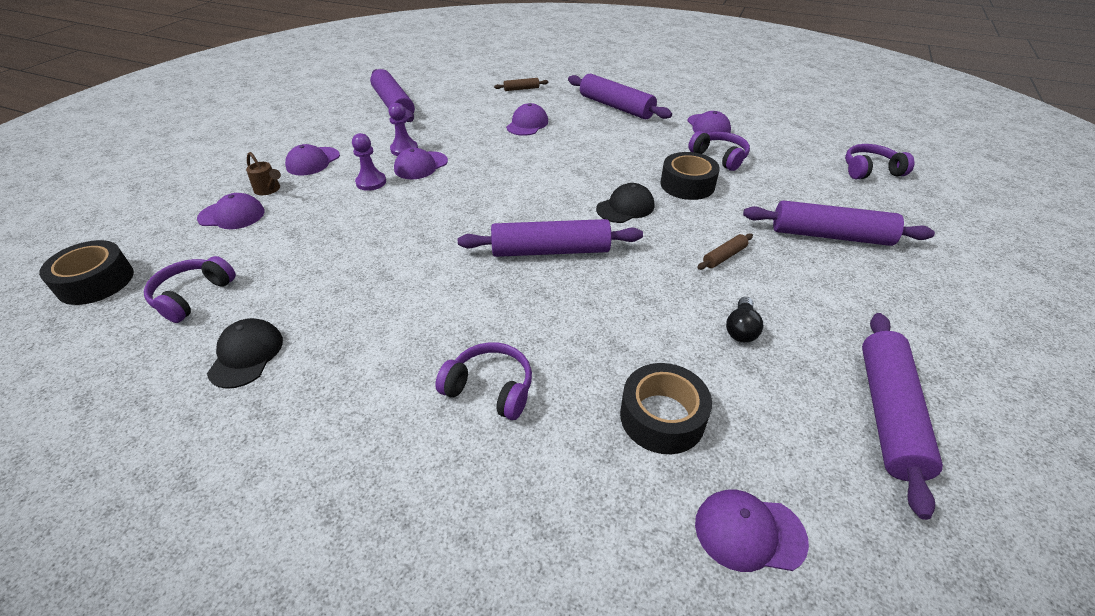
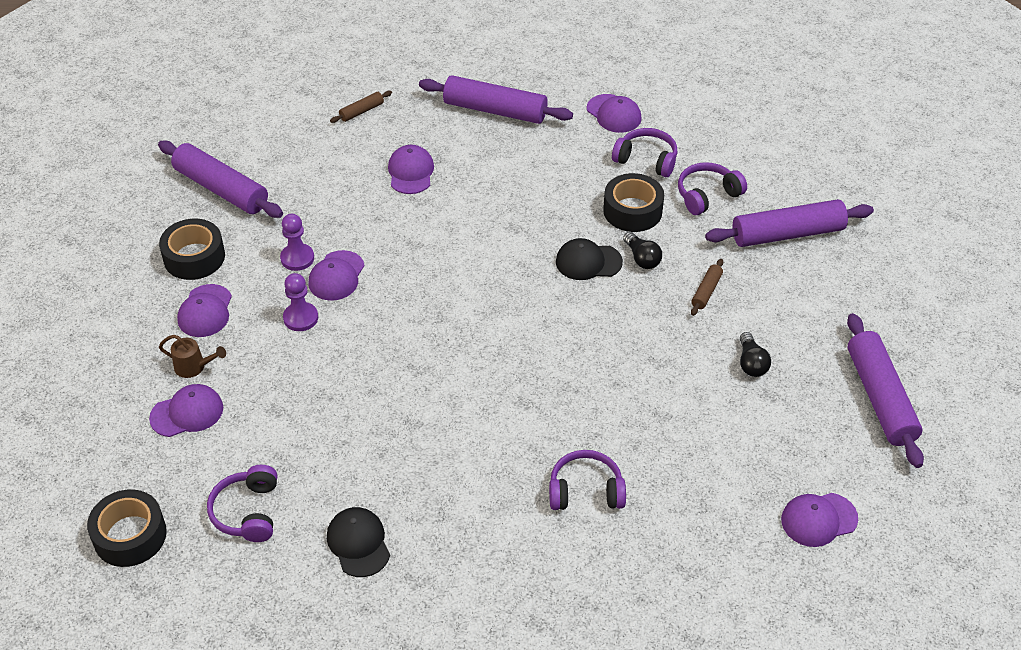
camera: 25 degrees left, 5 degrees up
purple rolling pin [458,219,643,257] -> none
black cap [596,183,654,223] -> black cap turned 120 degrees counterclockwise [556,238,623,280]
black tape [620,363,712,454] -> black tape moved to [159,219,225,280]
purple headphones [845,144,914,179] -> purple headphones moved to [678,162,747,215]
none -> black light bulb [623,232,662,269]

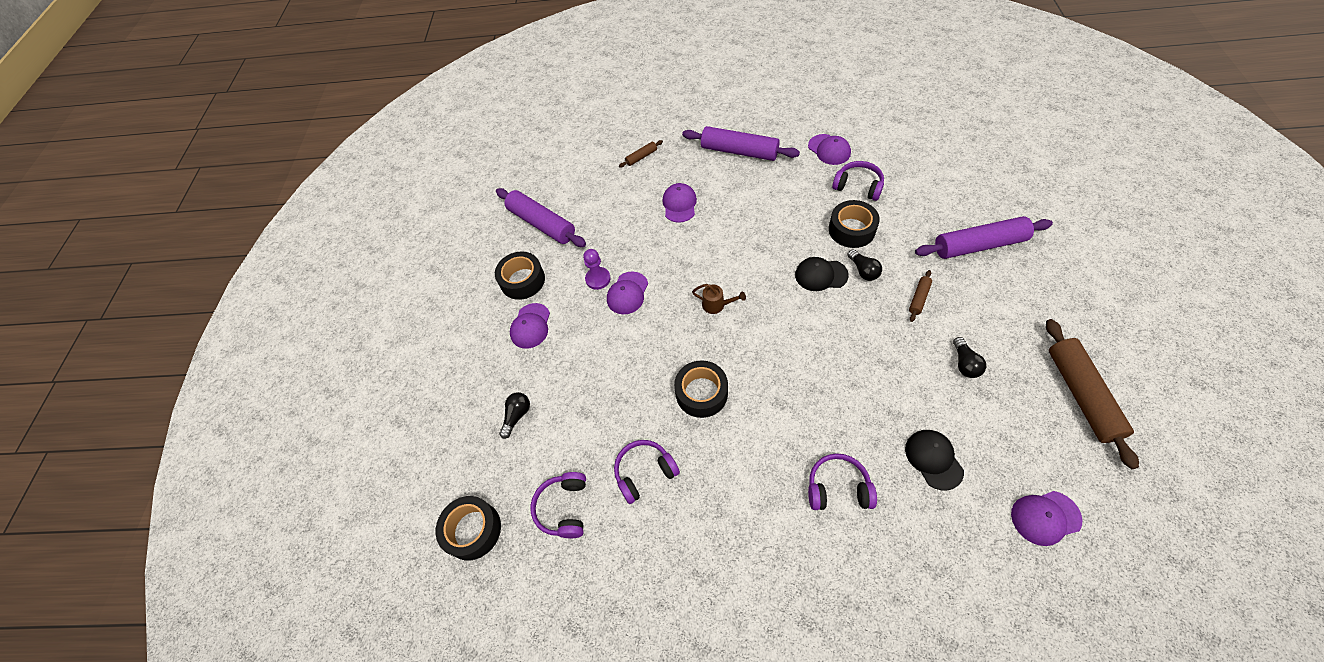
camera: 10 degrees right, 10 degrees up
purple cap [149,384,223,437] -> black light bulb [499,392,530,439]
brown watering can [159,335,226,378] -> brown watering can moved to [692,284,746,314]
purple pawn [283,273,318,331] -> none
black cap [327,507,390,577] -> black cap moved to [905,430,964,490]
purple headphones [678,162,747,215] -> purple headphones moved to [614,440,680,504]
purple rolling pin [847,313,924,468] -> brown rolling pin [1046,319,1139,469]
none -> black tape [674,360,728,418]

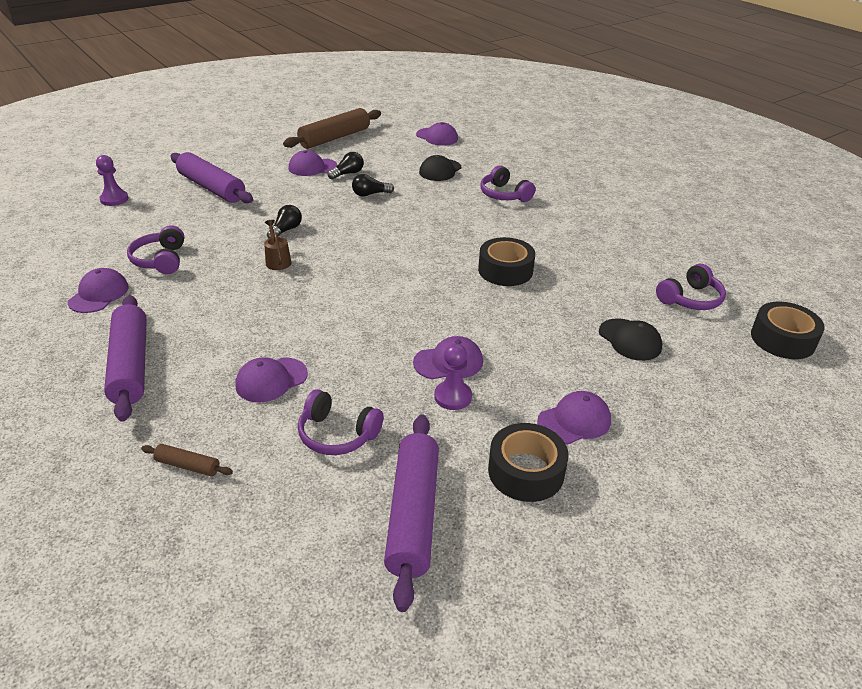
camera: 135 degrees left, 20 degrees down
black light bulb [499,392,530,439] -> black light bulb moved to [352,174,394,197]
purple headphones [614,440,680,504] -> purple headphones moved to [298,389,383,455]
brown watering can [692,284,746,314] -> brown watering can moved to [264,220,291,270]
black cap [795,257,849,291] -> black cap moved to [599,318,662,361]
black tape [829,200,880,248] -> none
brown rolling pin [909,270,932,322] -> none
none -> purple pawn [96,155,129,206]
none -> purple cap [289,150,337,176]

